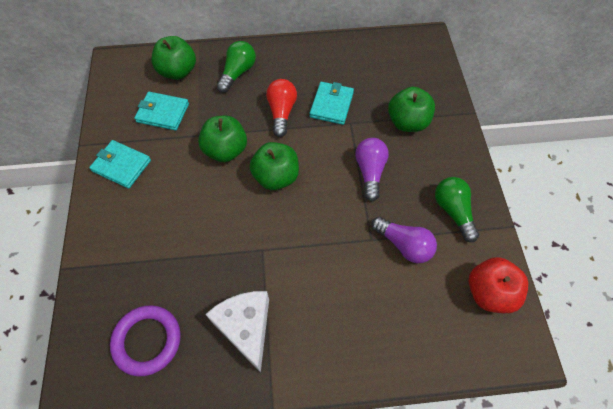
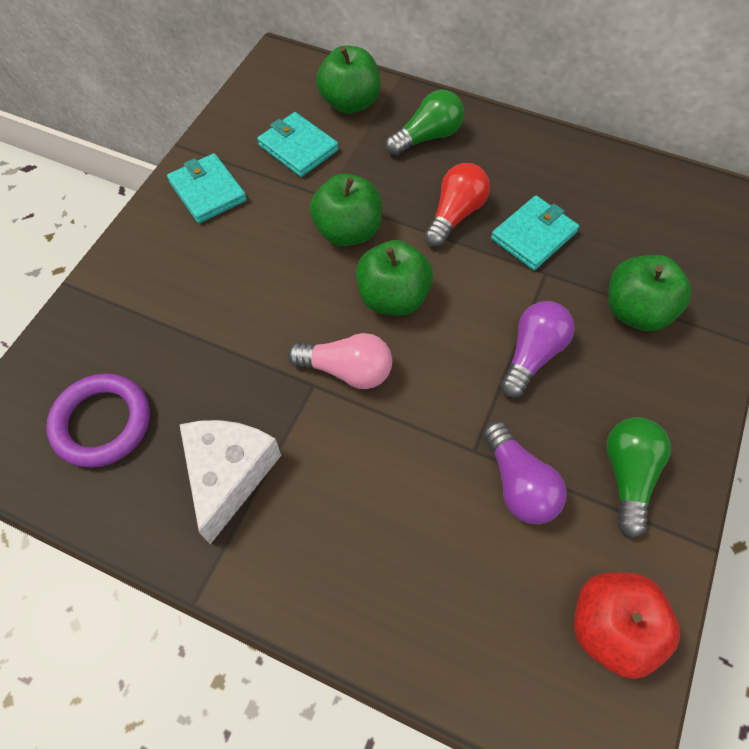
camera: 30 degrees right, 0 degrees up
none -> pink light bulb [288,333,392,389]

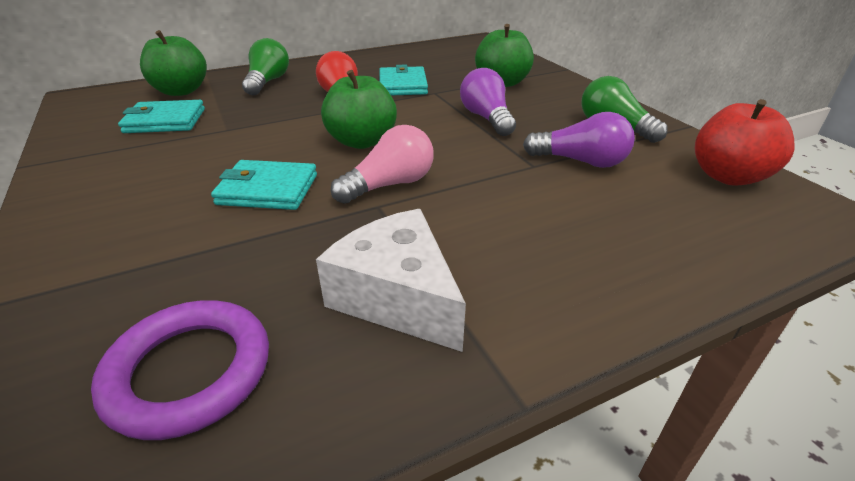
camera: 50 degrees left, 25 degrees down
turquoise wallet [167,153,247,223] -> turquoise wallet moved to [211,160,317,210]
green apple [310,173,382,246] -> none

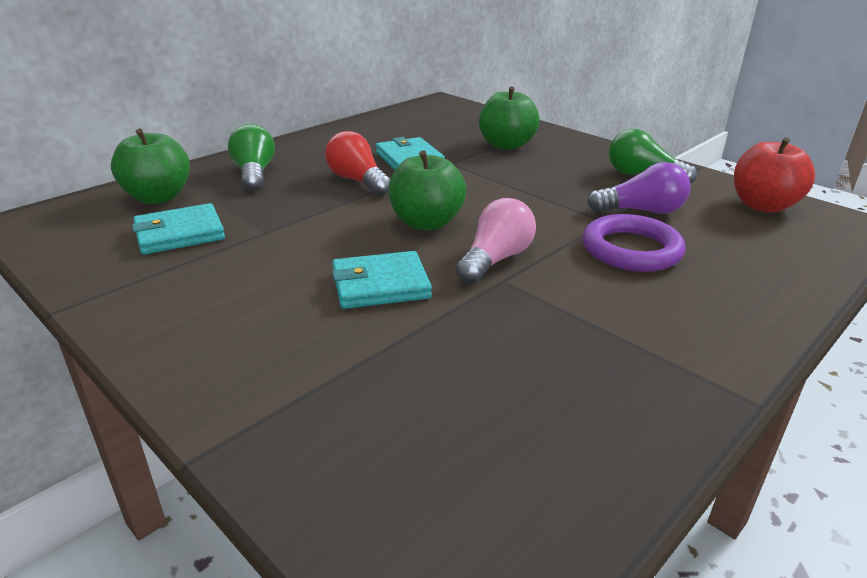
camera: 20 degrees left, 5 degrees down
purple ring [91,300,269,440] -> purple ring moved to [582,214,686,272]
white cheese [316,209,466,352] -> none
purple light bulb [460,68,516,136] -> none

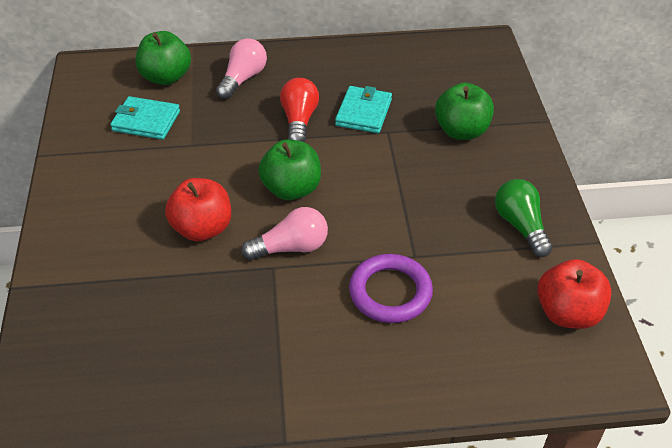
camera: 40 degrees right, 15 degrees up
green light bulb [228,124,275,191] -> pink light bulb [216,38,267,99]
turquoise wallet [332,251,432,309] -> red apple [165,178,231,241]
purple light bulb [587,162,690,214] -> none

